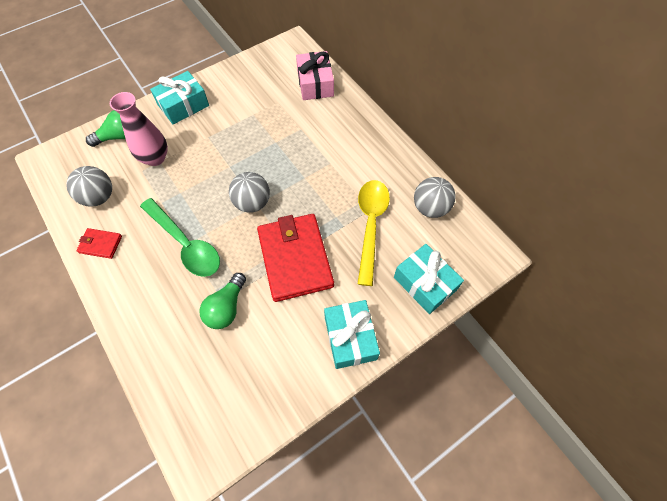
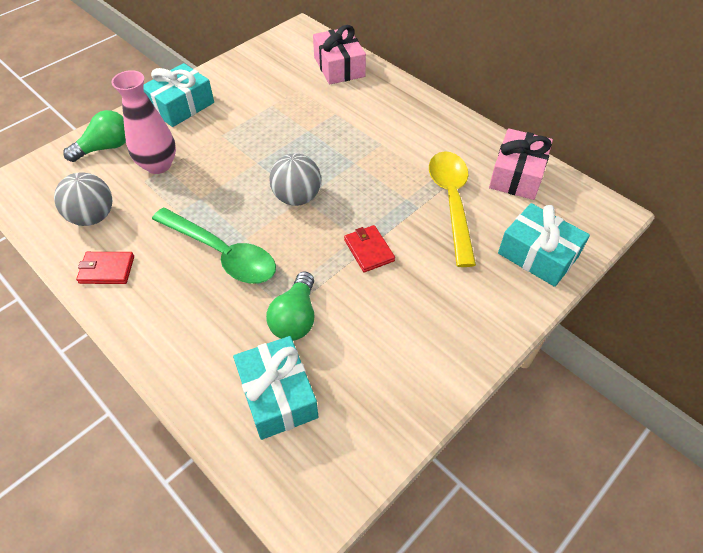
camera: 10 degrees left, 10 degrees down
red wallet [257,214,334,302] -> red wallet [344,225,395,272], size x0.45
turquoise gift [324,300,380,369] -> turquoise gift moved to [233,336,318,440]
grey ball [414,177,456,218] -> pink gift [489,128,553,200]

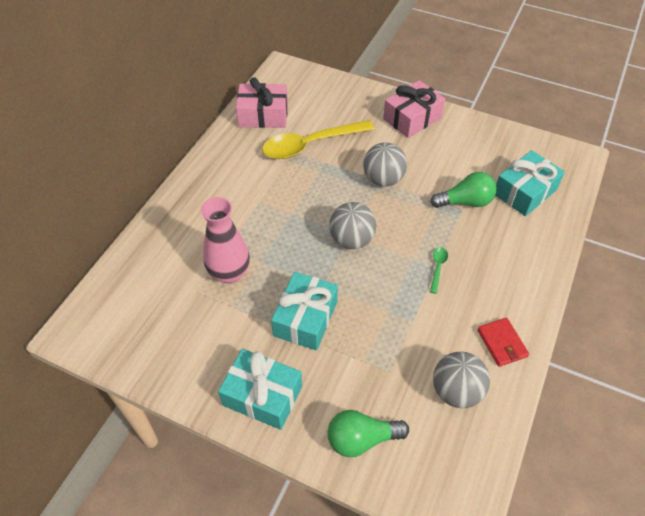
camera: 110 degrees left, 0 degrees up
green light bulb [63,110,126,162] -> green light bulb turned 45 degrees counterclockwise [327,410,409,457]
pink vase [111,70,176,174] -> pink vase moved to [200,197,250,284]
green spoon [152,208,276,284] -> green spoon [430,247,448,294], size x0.40
pink gift [313,25,366,85] -> pink gift moved to [383,80,445,138]
red wallet [344,225,395,272] -> grey ball [363,142,407,187]
turquoise gift [498,203,590,287] -> turquoise gift moved to [271,272,338,350]

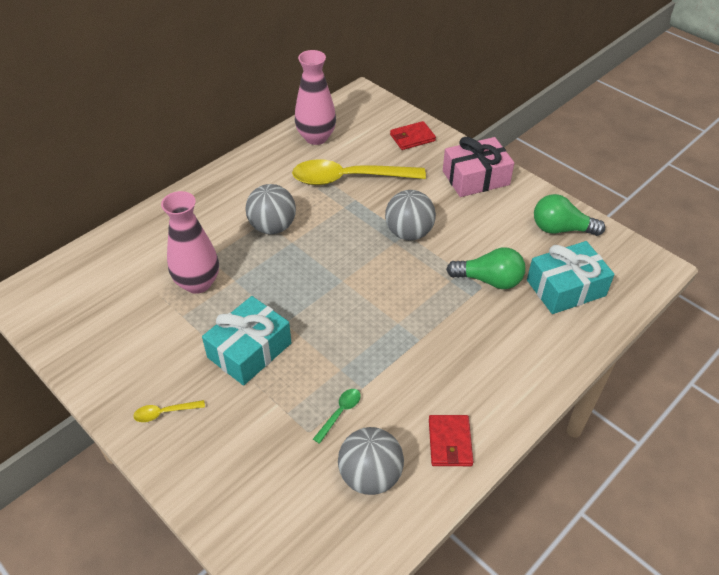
camera: 20 degrees right, 5 degrees down
turquoise gift [218,348,302,430] -> yellow spoon [133,400,205,422]
pink gift [236,77,288,128] -> pink vase [295,50,336,145]
green light bulb [327,410,409,457] -> green light bulb moved to [534,194,605,236]
grey ball [329,202,376,249] -> grey ball moved to [245,184,296,234]
green spoon [430,247,448,294] -> green spoon moved to [313,389,361,444]
none -> red wallet [390,121,436,150]

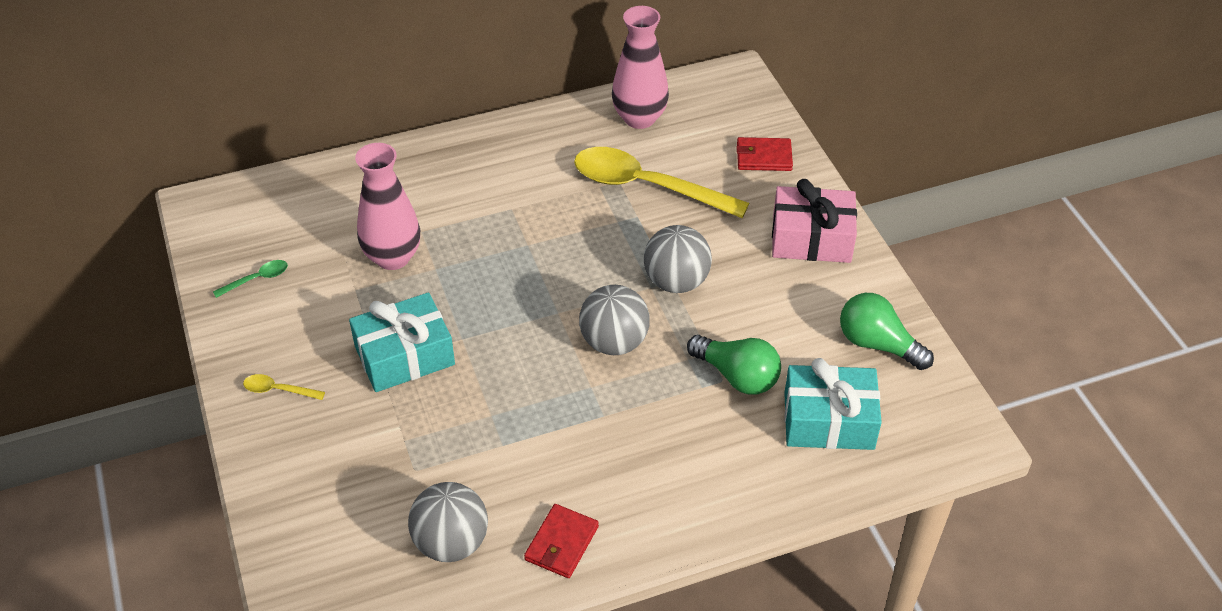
camera: 25 degrees right, 0 degrees up
grey ball [245,184,296,234] -> grey ball moved to [579,285,649,355]
green spoon [313,389,361,444] -> green spoon moved to [213,260,288,298]

